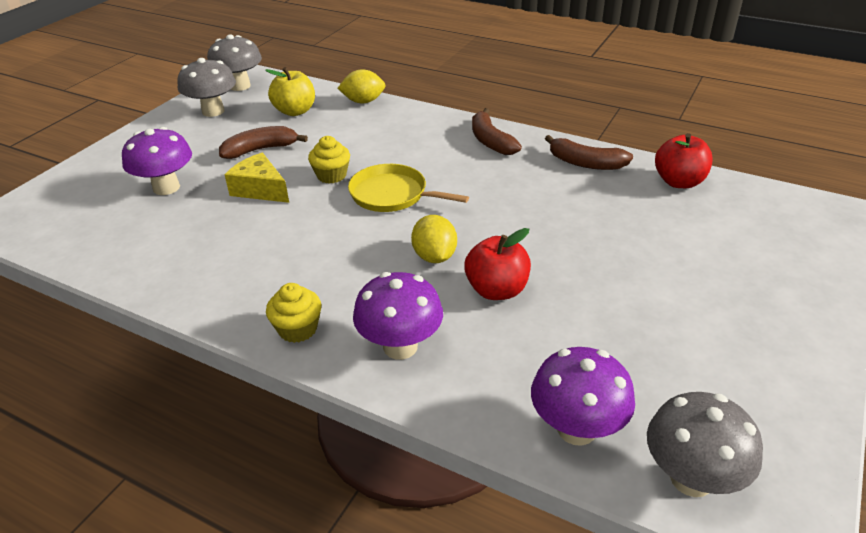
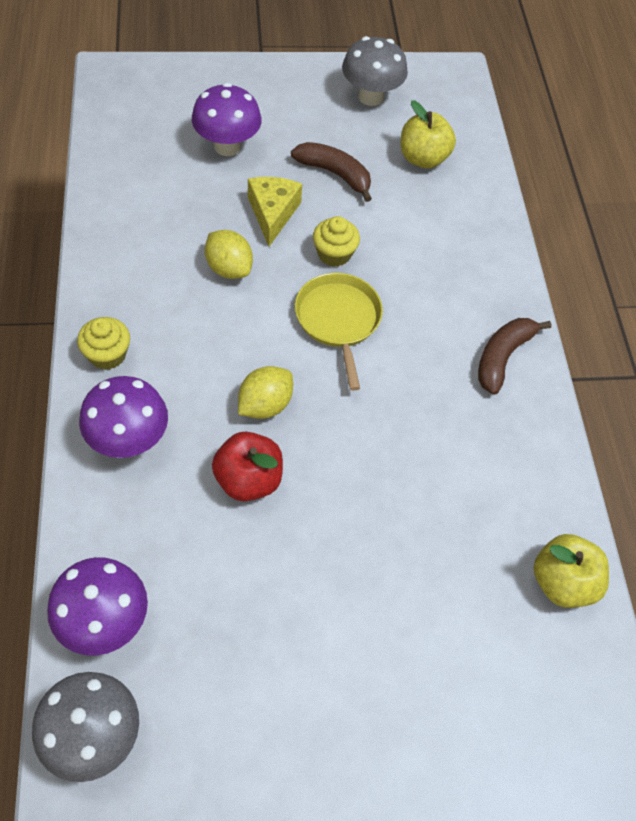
camera: 50 degrees right, 20 degrees up
grey mushroom [207,34,262,91] -> none
yellow lemon [338,69,386,103] -> yellow lemon moved to [205,230,253,279]
brown banana [545,135,633,170] -> none
red apple [655,133,713,188] -> yellow apple [534,534,609,608]

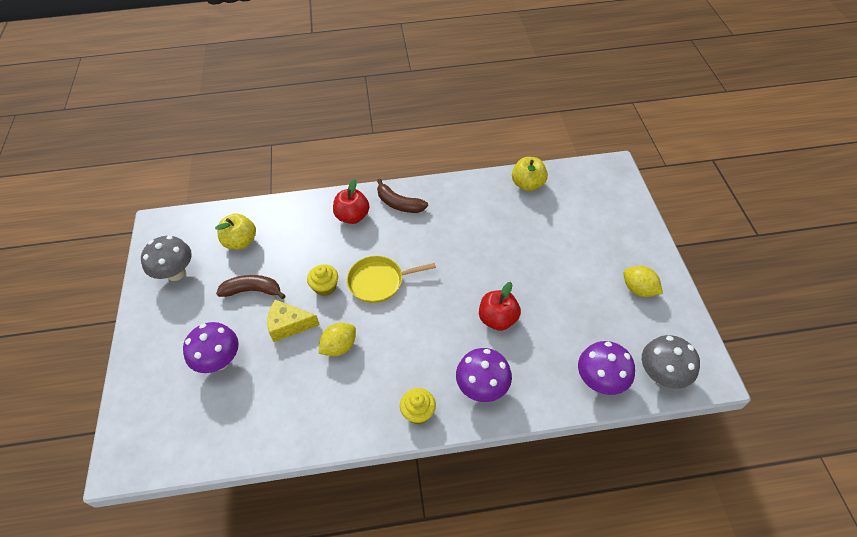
camera: 85 degrees left, 5 degrees down
yellow lemon [238,366,293,419] -> yellow lemon moved to [624,266,663,297]
brown banana [291,142,372,202] -> brown banana turned 60 degrees clockwise [216,275,286,299]
none -> red apple [333,179,369,224]

